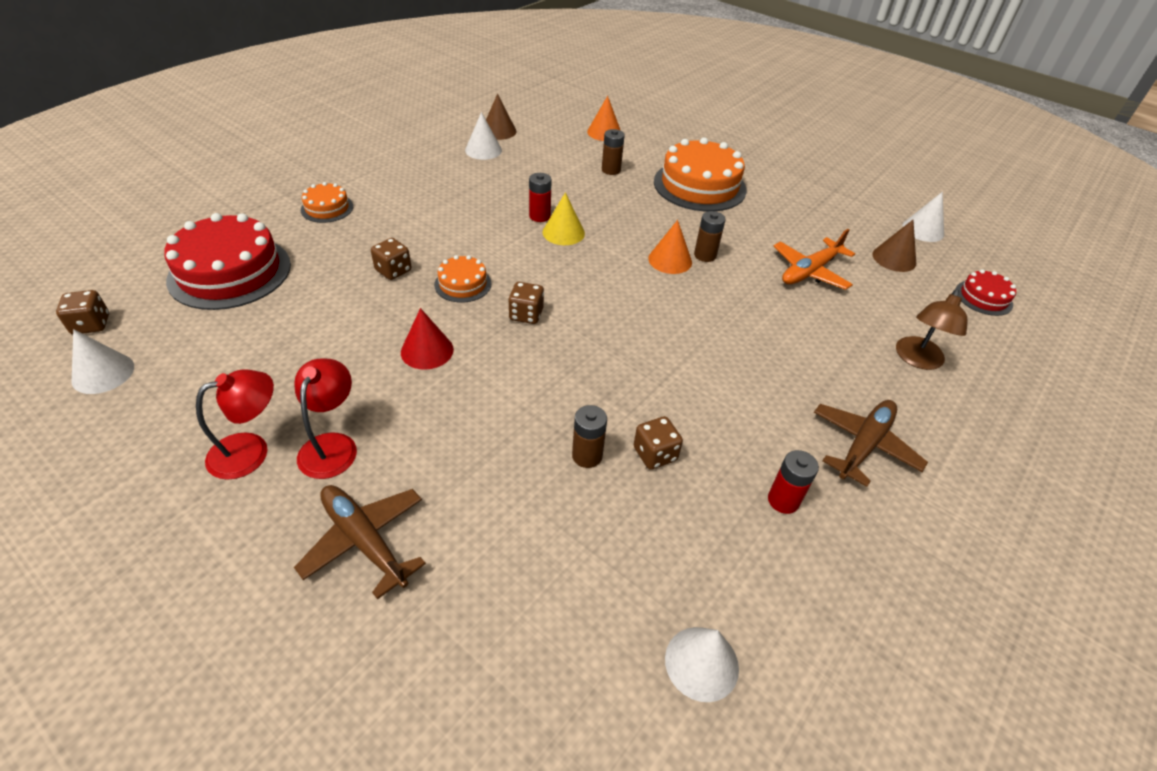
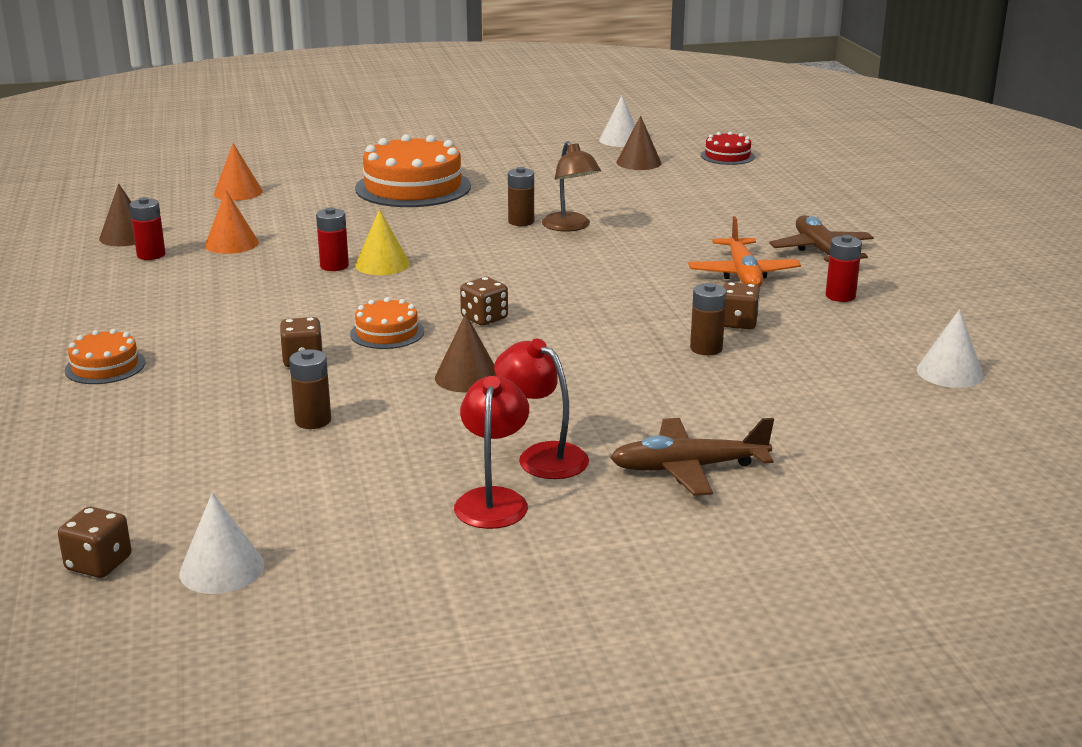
camera: 50 degrees left, 20 degrees down
red cake [164,213,291,310] -> none
red cone [401,308,454,370] -> brown cone [435,313,496,393]
white cone [465,112,502,160] -> red battery [130,197,166,260]
brown battery [602,129,625,175] -> brown battery moved to [289,349,331,429]
orange cone [648,220,692,274] -> orange cone moved to [205,190,259,254]
orange plane [774,229,855,290] -> orange plane moved to [688,216,801,288]
brown lamp [896,289,968,370] -> brown lamp moved to [542,141,601,231]

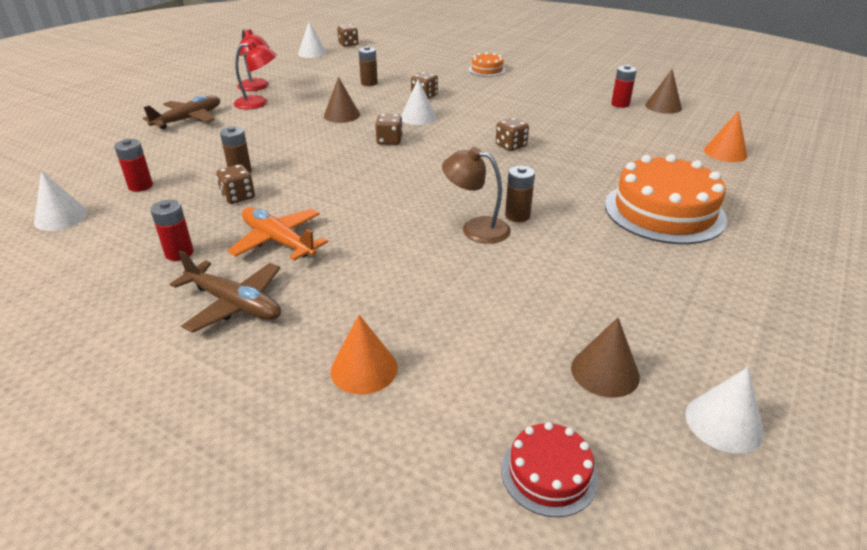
camera: 135 degrees right, 10 degrees up
orange cone [205,190,259,254] -> orange cone moved to [330,315,398,395]
red battery [316,207,349,271] -> red battery moved to [114,139,153,192]
orange cake [350,297,424,349] -> white cone [401,79,437,125]
yellow cone [355,209,410,275] -> brown dice [496,118,529,151]

